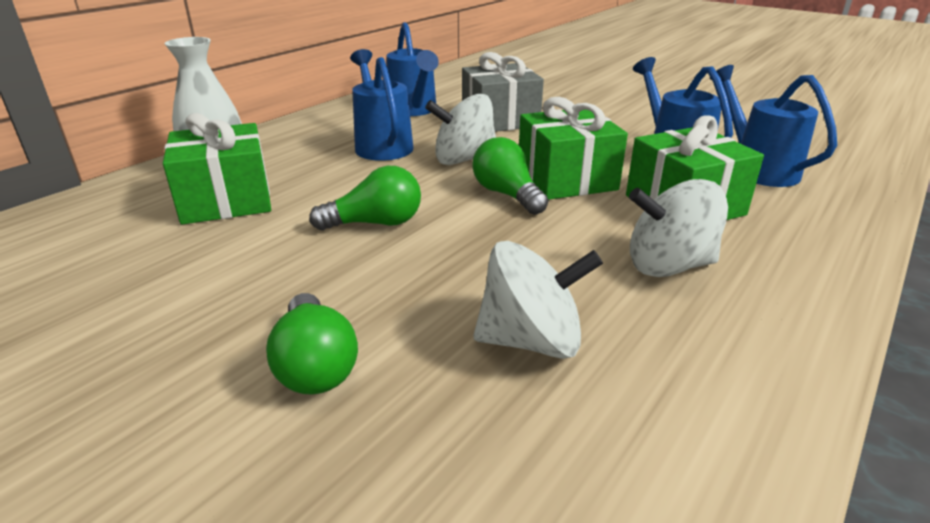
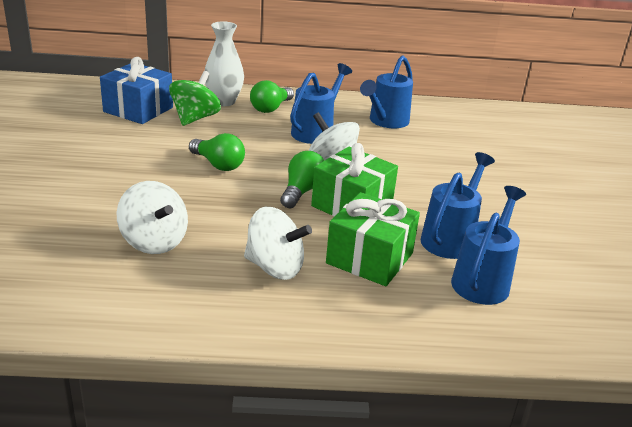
camera: 50 degrees right, 0 degrees up
green gift [163,113,271,225] -> green spinning top [169,71,221,126]
green light bulb [266,293,358,395] -> green light bulb moved to [250,80,294,113]
grey gift [462,52,544,132] -> none
white spinning top [629,179,728,277] -> white spinning top turned 150 degrees clockwise [244,207,312,280]
none -> blue gift [100,57,173,124]

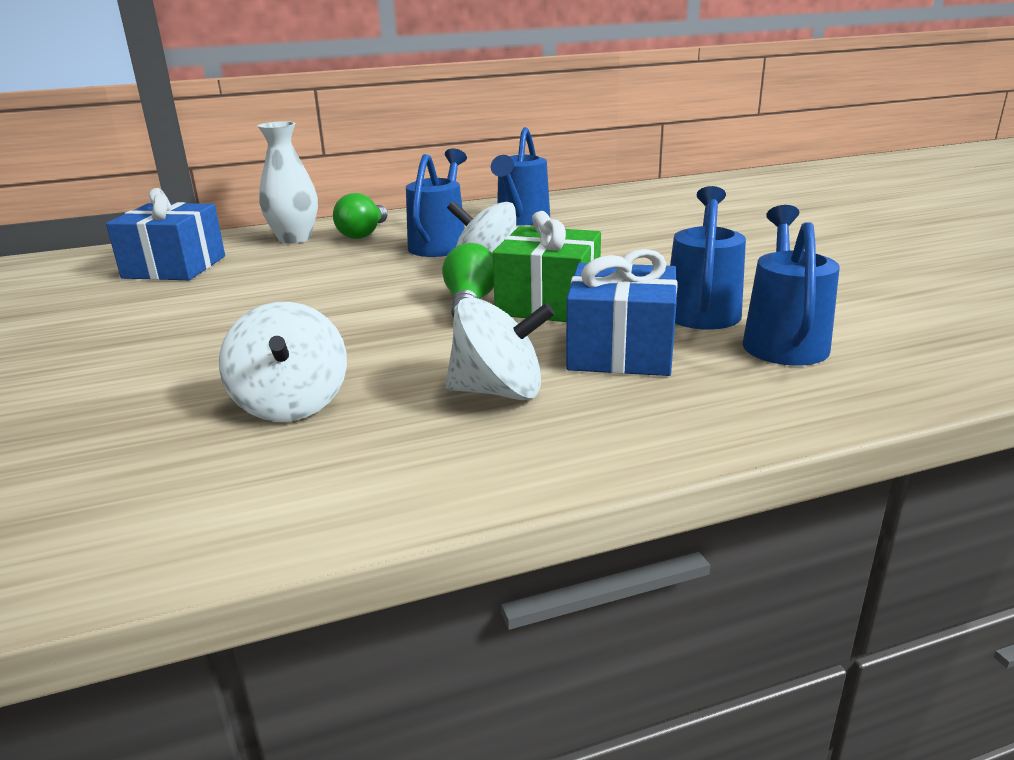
camera: 15 degrees left, 5 degrees down
white spinning top [116,181,188,254] -> white spinning top turned 45 degrees clockwise [219,302,347,422]
green spinning top [169,71,221,126] -> none
green light bulb [189,133,245,171] -> none
green gift [326,192,420,286] -> blue gift [566,249,678,376]

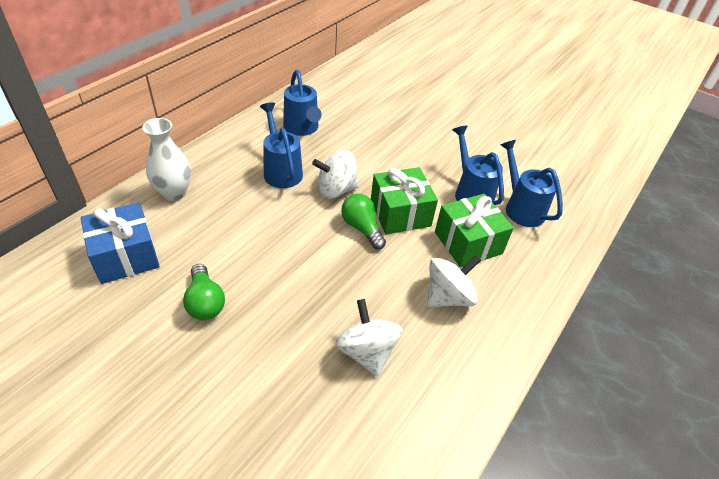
camera: 40 degrees left, 20 degrees up
white spinning top [219,302,347,422] -> white spinning top turned 150 degrees counterclockwise [335,299,403,377]
green light bulb [333,193,388,239] -> green light bulb moved to [183,264,225,320]
blue gift [566,249,678,376] -> green gift [435,194,514,268]

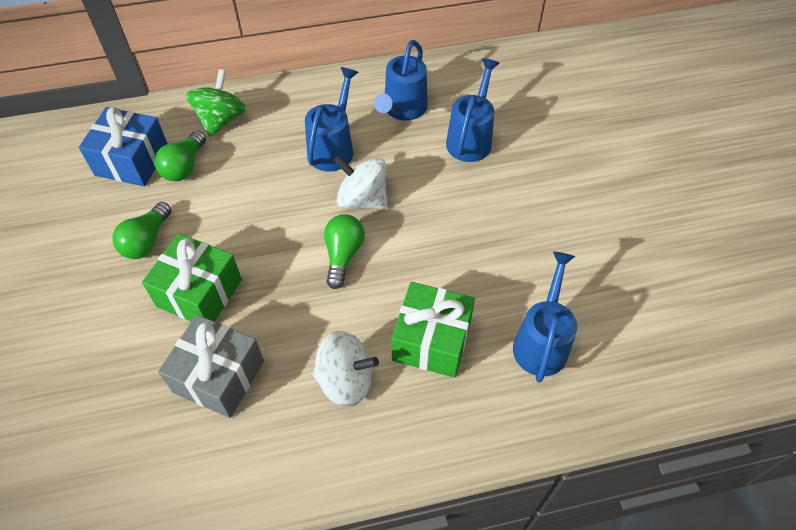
camera: 45 degrees right, 10 degrees up
white vase [142,118,191,201] -> green spinning top [186,69,246,137]
white spinning top [335,299,403,377] -> grey gift [158,315,264,418]
green gift [371,167,438,234] -> green gift moved to [142,233,242,322]
blue watering can [453,125,504,205] -> blue watering can moved to [446,58,500,162]
none -> green light bulb [154,131,206,181]

